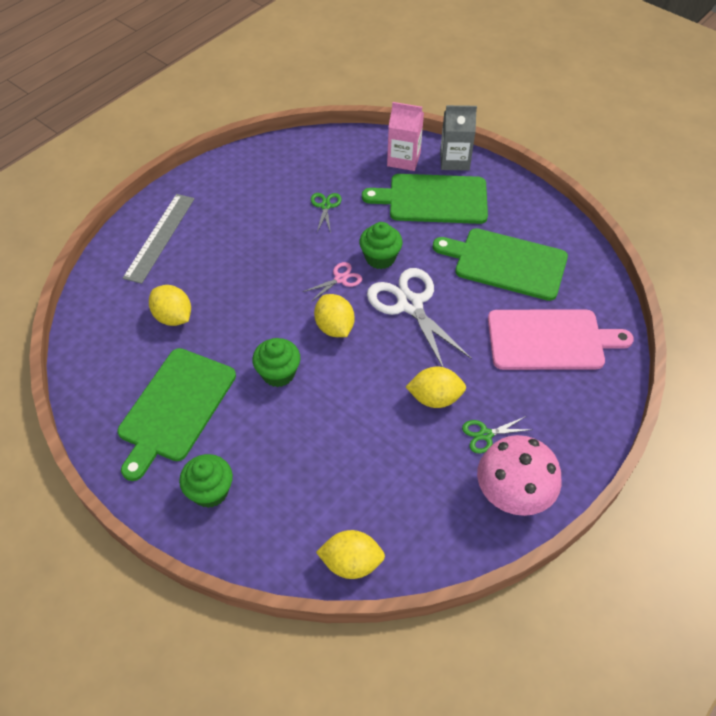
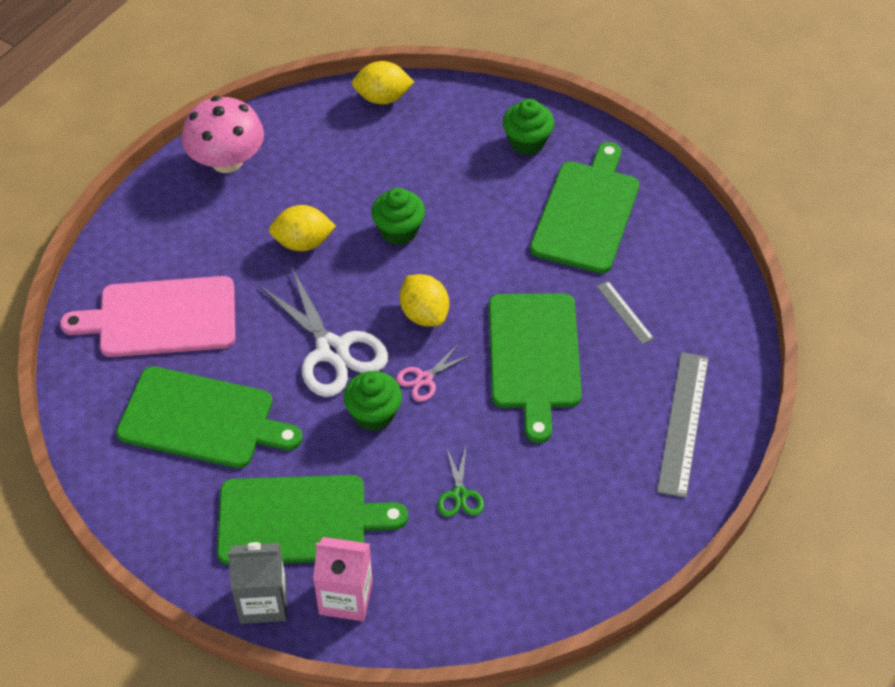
camera: 175 degrees right, 0 degrees up
yellow lemon [149,285,191,326] -> grey ruler [596,281,654,344]
green cupcake [252,338,300,387] -> green cupcake moved to [371,188,425,245]
green scissors [462,416,533,453] -> none
none -> green cutting board [489,293,582,443]

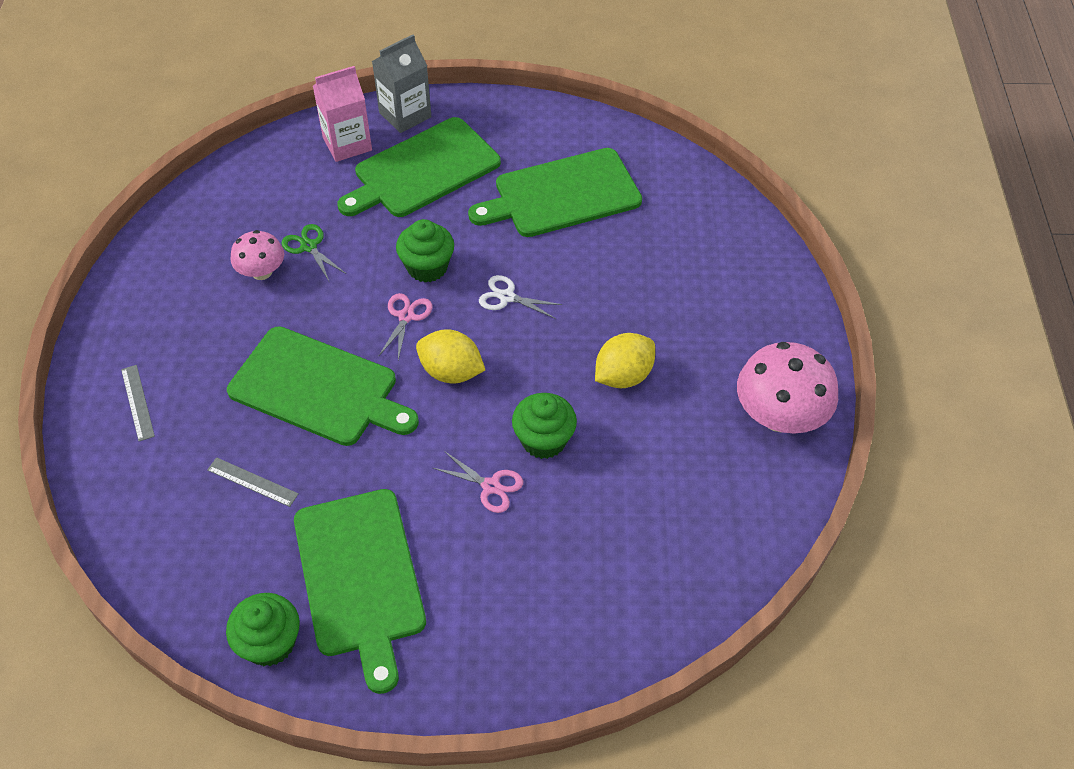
camera: 145 degrees right, 0 degrees up
pink cutting board [60,276,235,357] -> none
white scissors [259,268,388,397] -> white scissors [479,275,563,319], size x0.49
yellow lemon [352,61,414,105] -> none
green cutting board [489,293,582,443] -> green cutting board turned 150 degrees clockwise [227,326,419,446]
green cupcake [503,99,554,155] -> green cupcake moved to [226,593,300,666]
grey ruler [657,352,709,498] -> grey ruler [121,365,155,441], size x0.51
none -> pink mushroom [231,230,284,280]
none -> pink scissors [433,451,523,513]

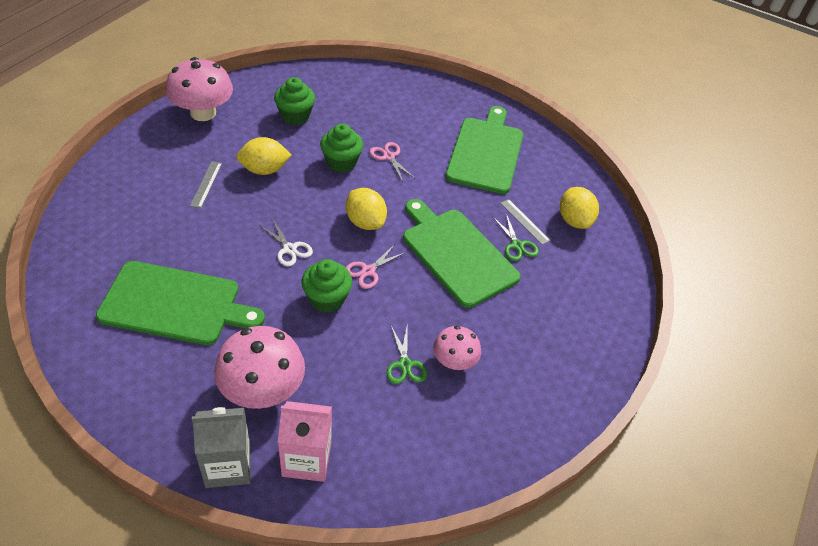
camera: 155 degrees left, 5 degrees down
grey ruler [121,365,155,441] -> grey ruler moved to [190,161,222,208]
green cupcake [226,593,300,666] -> green cupcake moved to [274,77,315,125]
green cutting board [337,117,501,217] -> pink mushroom [214,326,305,409]
none -> green scissors [493,214,539,261]
none -> yellow lemon [560,187,599,229]

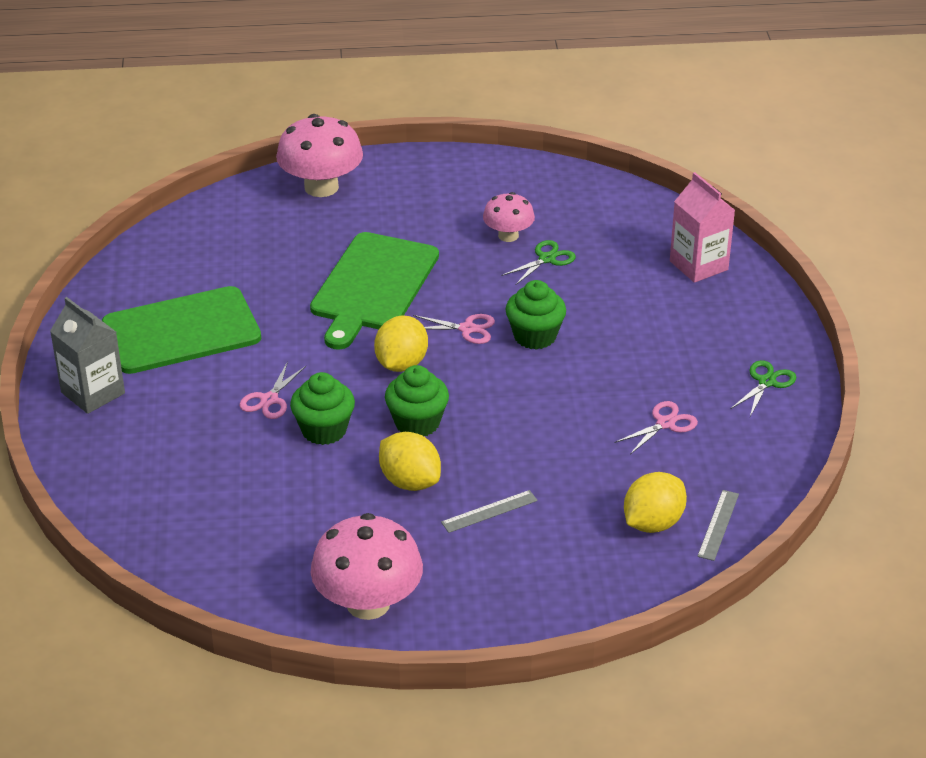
camera: 120 degrees left, 10 degrees down
green cutting board [96,261,265,345] -> pink scissors [615,401,698,454]
grey carton [192,407,251,488] -> grey carton moved to [50,297,125,414]
pink mushroom [214,326,305,409] -> pink mushroom moved to [276,114,363,197]
white scissors [259,219,313,267] -> none
green cupcake [274,77,315,125] -> green cupcake moved to [385,365,449,436]
green scissors [493,214,539,261] -> green scissors moved to [731,360,797,416]
grey ruler [500,199,551,245] -> grey ruler moved to [697,490,739,561]
yellow lemon [560,187,599,229] -> yellow lemon moved to [624,472,687,533]

